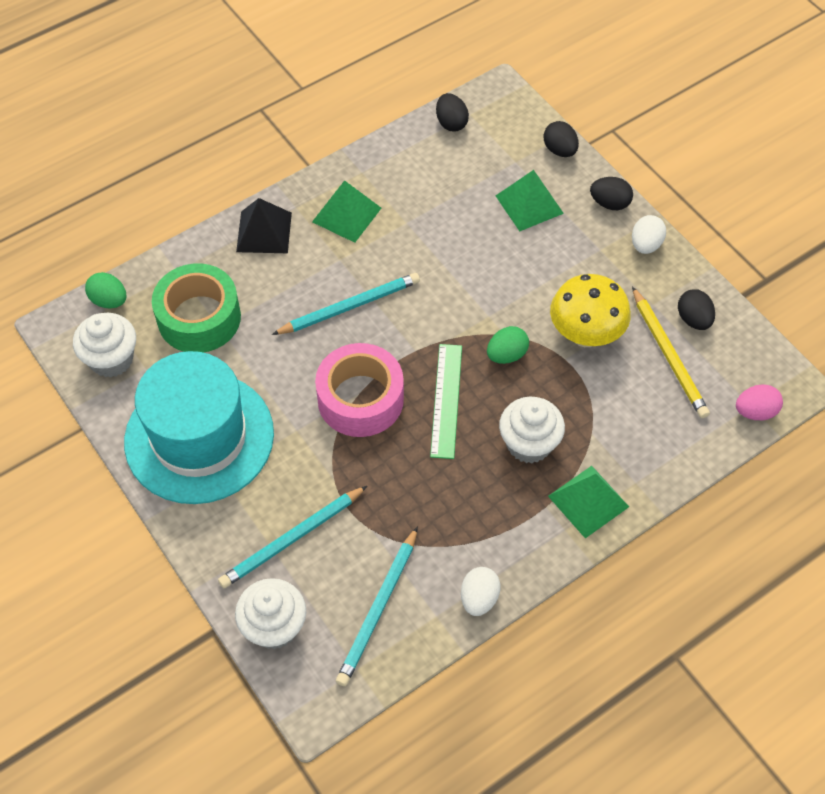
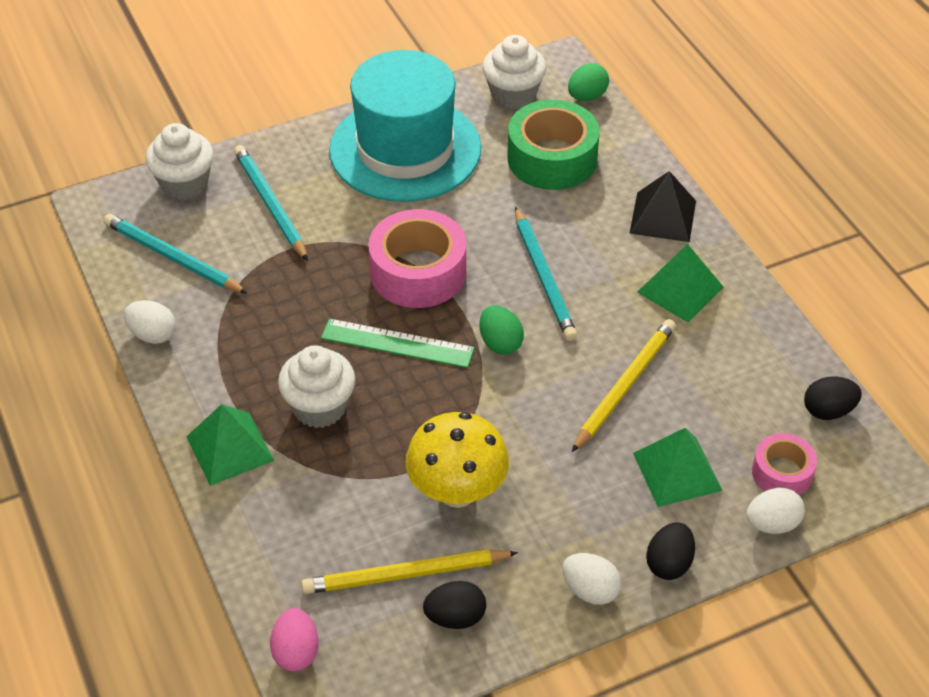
camera: 100 degrees right, 10 degrees down
green egg [487,326,529,364] -> green egg moved to [479,305,524,355]
black egg [543,121,579,157] -> white egg [746,488,805,534]
none -> yellow pencil [572,319,676,452]
none -> pink tape [752,433,817,495]

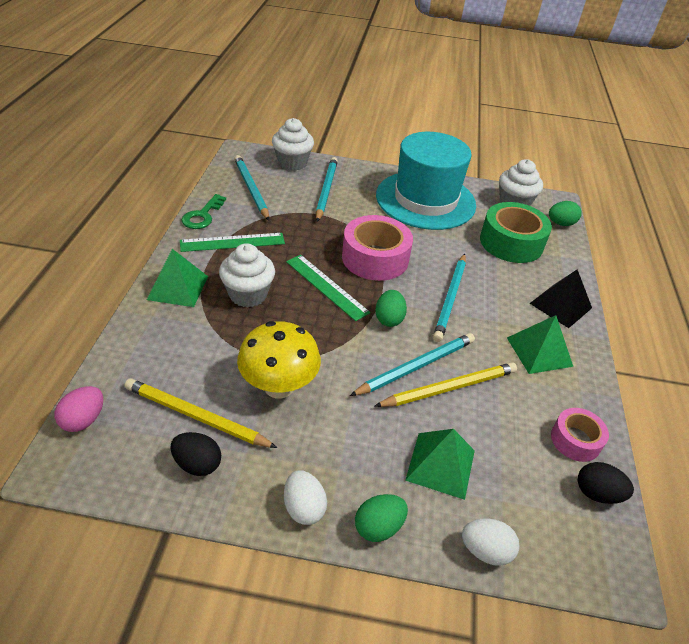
camera: 30 degrees right, 5 degrees down
white egg [124,300,176,344] -> green key [181,194,226,229]
black egg [646,522,695,580] -> green egg [355,494,408,542]
pink tape [752,433,817,495] -> pink tape moved to [551,408,609,462]
none -> green ruler [180,233,285,252]
none -> turquoise pencil [350,333,475,396]

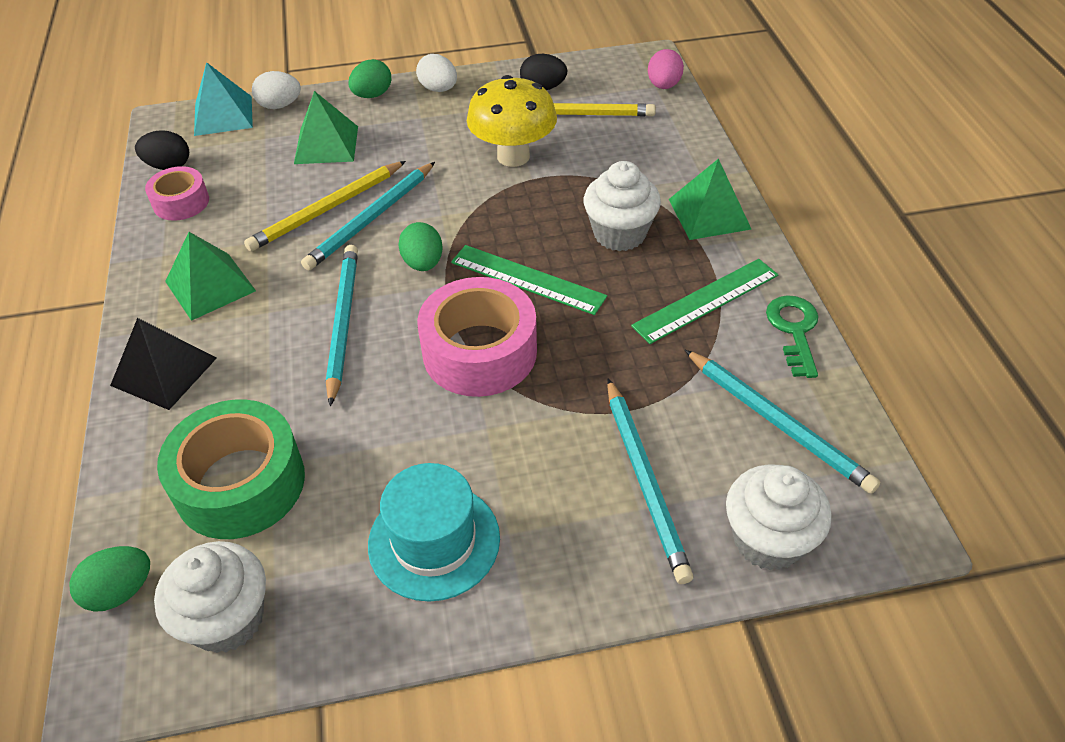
camera: 165 degrees right, 5 degrees up
turquoise hat [376,132,476,230] -> turquoise hat [368,463,500,602], size x0.58
none -> turquoise pyramid [194,62,253,136]

